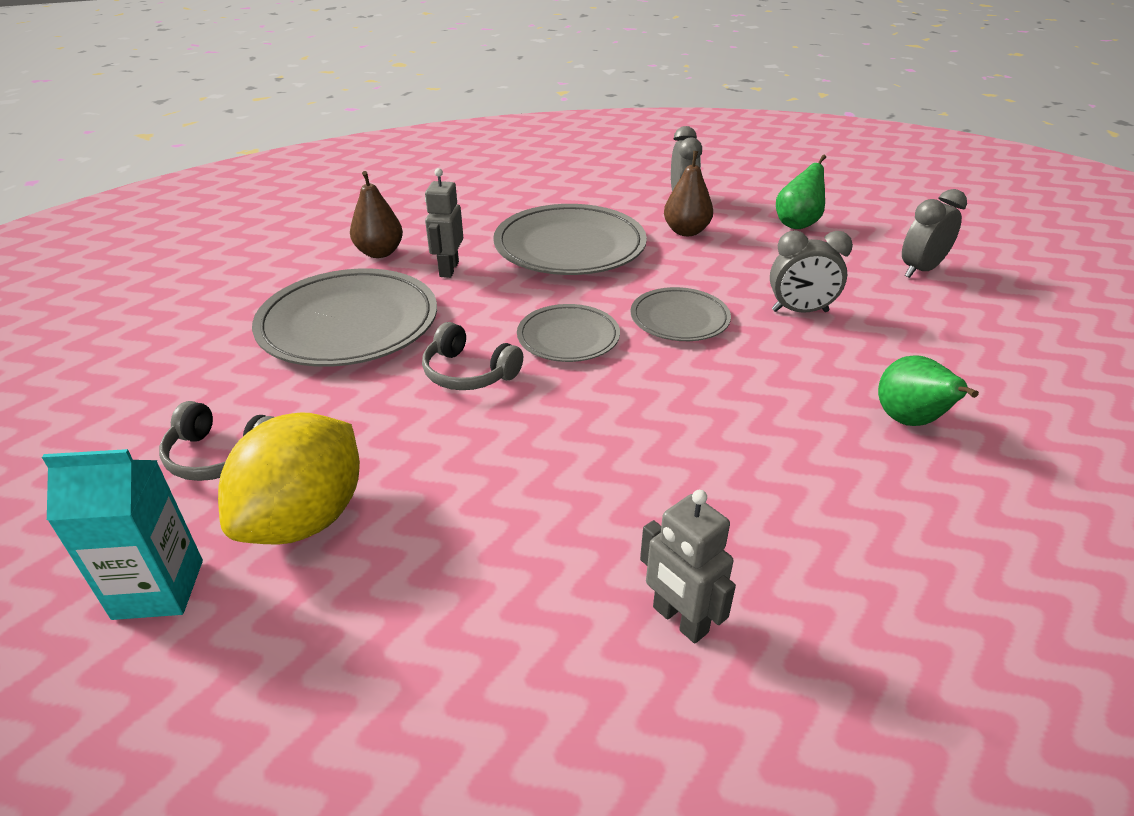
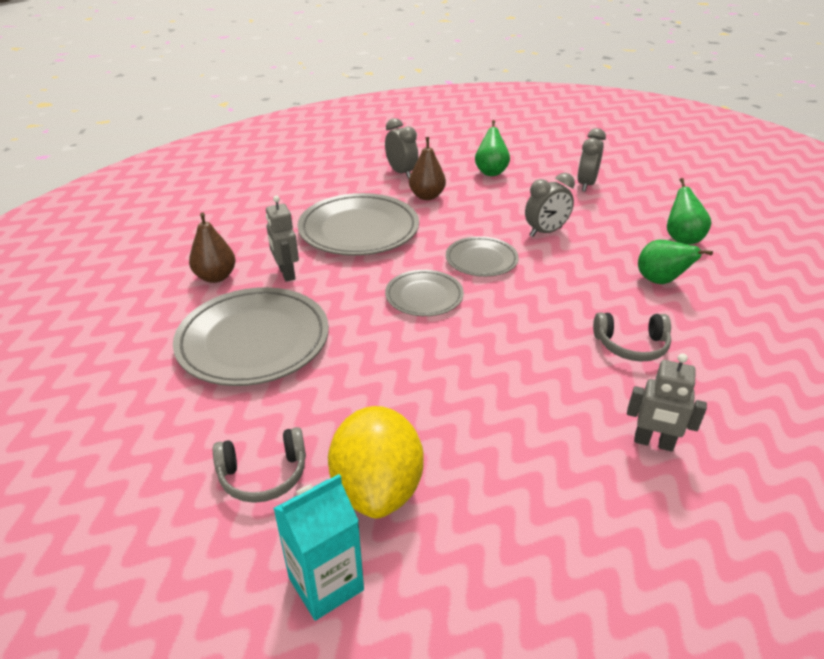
camera: 30 degrees left, 0 degrees up
grey headphones [422,322,523,390] -> grey headphones moved to [593,312,671,362]
none -> green pear [667,178,711,245]

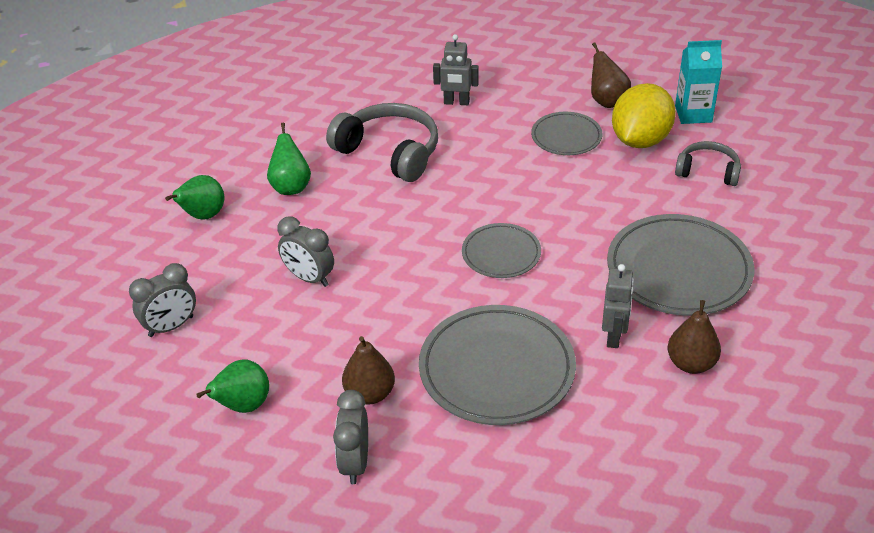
camera: 145 degrees left, 5 degrees up
grey plate [446,236,519,277] -> grey plate moved to [531,112,602,155]
grey clock [525,173,575,237] -> grey clock turned 150 degrees counterclockwise [277,217,334,287]
grey headphones [593,312,671,362] -> grey headphones [326,103,438,182], size x1.71
grey robot [627,354,707,452] -> grey robot turned 135 degrees clockwise [433,34,479,105]
none -> brown pear [591,42,631,108]

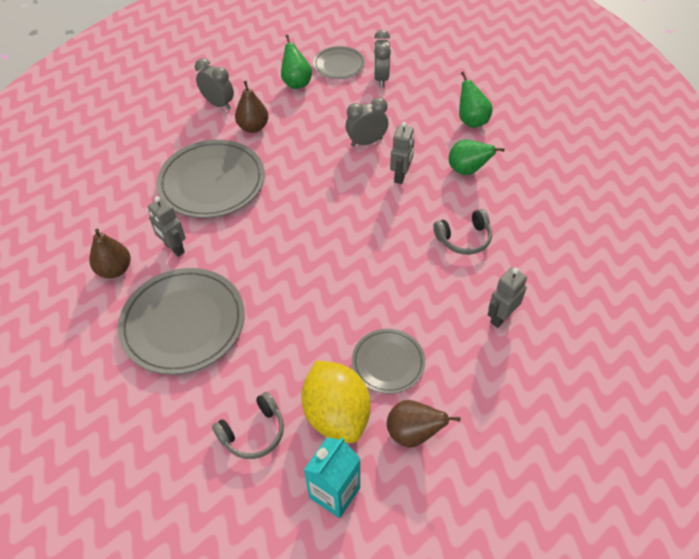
camera: 125 degrees right, 10 degrees up
grey headphones [326,103,438,182] -> grey headphones [434,209,492,255], size x0.58
grey plate [462,223,541,278] -> grey plate moved to [313,46,365,79]
none -> grey robot [390,122,414,184]

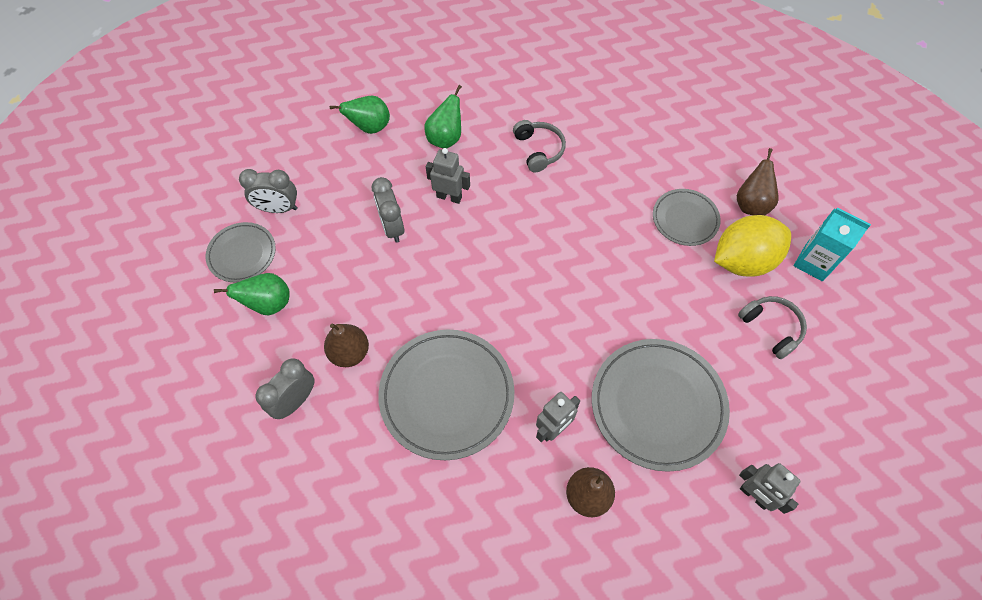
camera: 90 degrees left, 10 degrees up
grey robot [488,267,527,328] -> grey robot moved to [739,463,801,514]

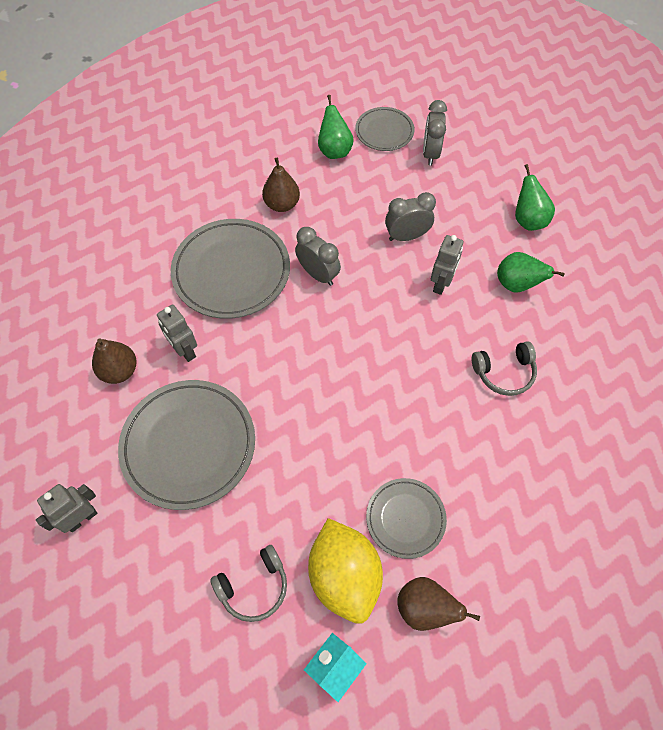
camera: 95 degrees right, 0 degrees up
grey clock [255,358,315,419] -> grey clock moved to [295,227,341,286]

